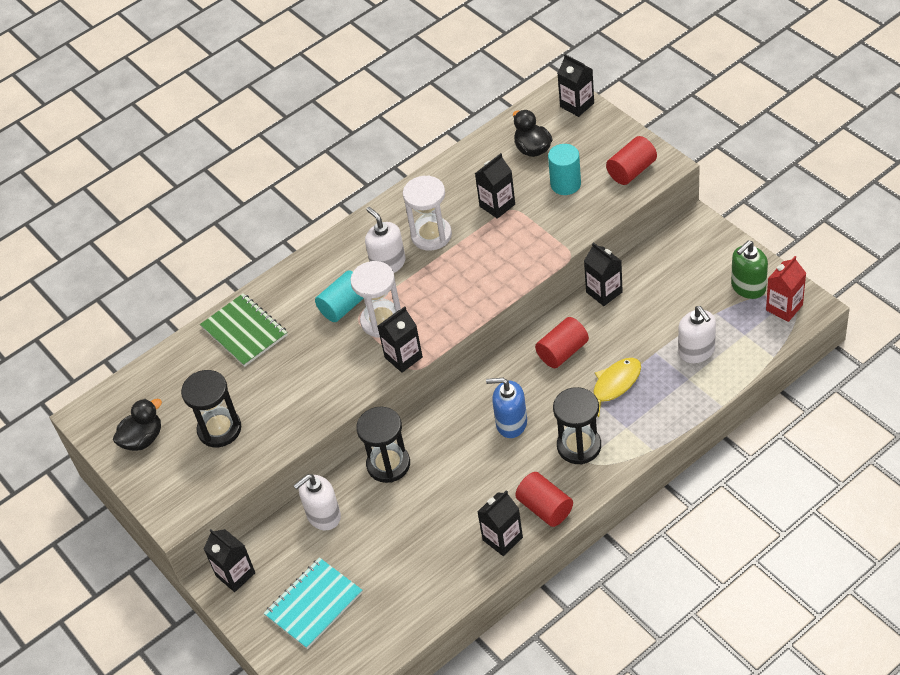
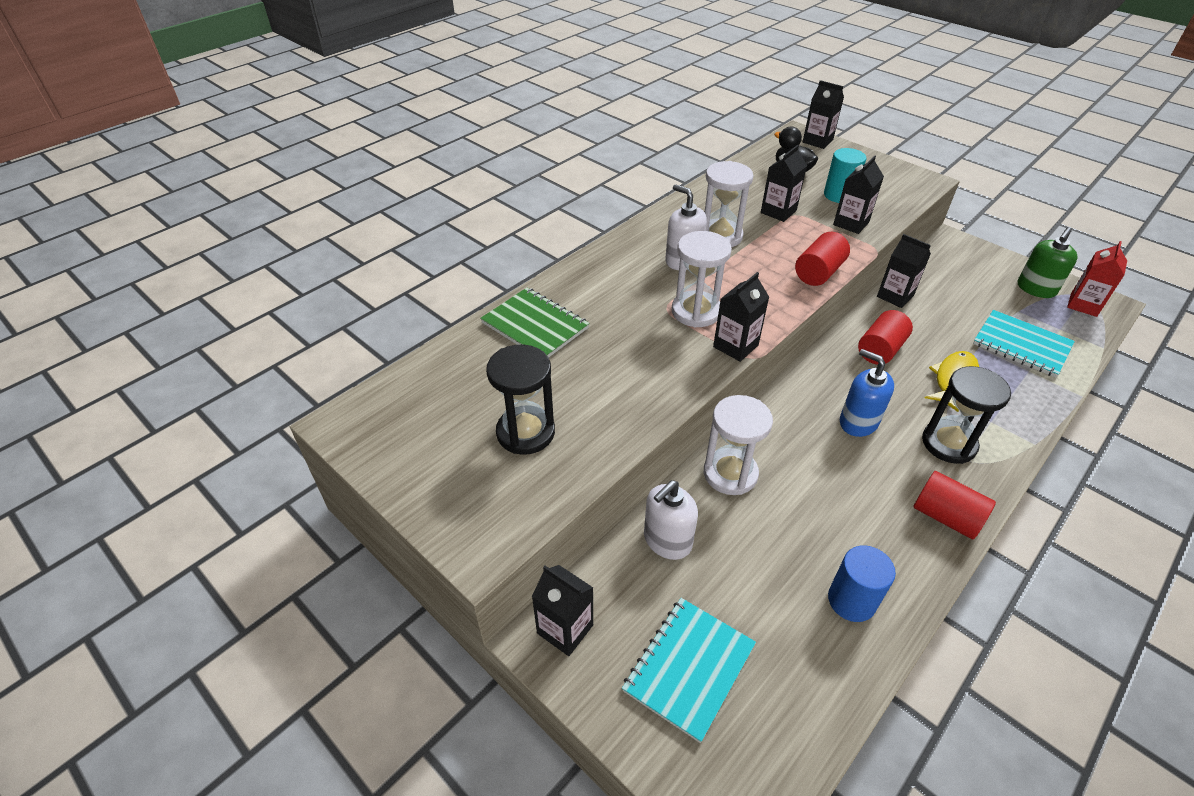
camera: 15 degrees left, 5 degrees down
black duck [113,399,162,451] -> none
turquoise cylinder [315,270,364,322] -> none
black hourglass [356,406,410,483] -> white hourglass [704,395,773,495]
black carton [477,490,523,556] -> black carton moved to [833,155,884,234]
blue soap dispenser [486,378,527,438] -> blue soap dispenser turned 45 degrees clockwise [840,349,894,437]
red cylinder [606,136,657,185] -> red cylinder moved to [795,232,850,286]
white soap dispenser [678,306,716,363] -> turquoise notebook [973,310,1075,378]
none -> blue cylinder [828,545,896,622]

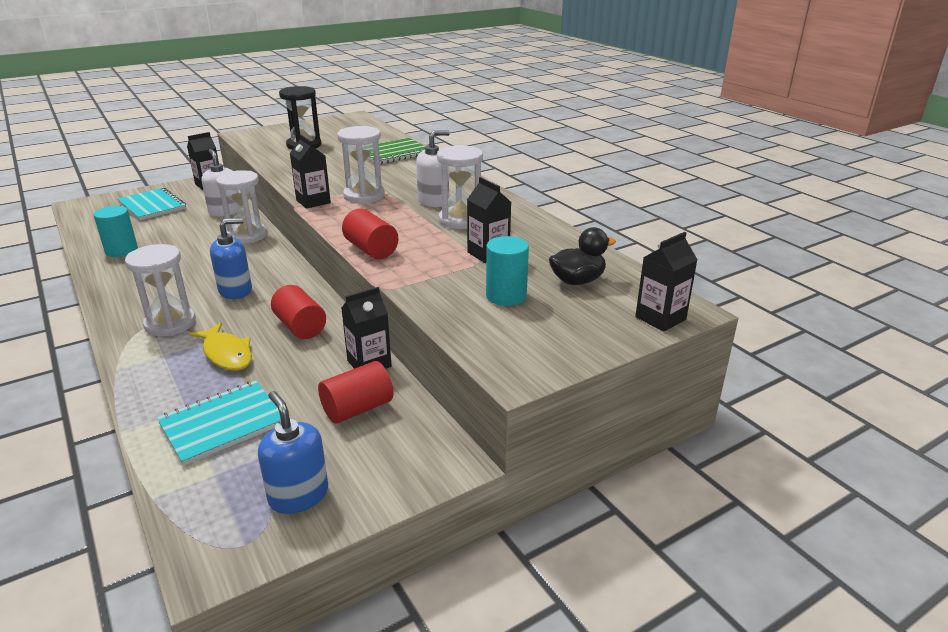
camera: 105 degrees right, 15 degrees down
blue cylinder [828,545,896,622] -> turquoise cylinder [94,206,138,257]
black carton [833,155,884,234] -> none
red cylinder [914,471,996,539] -> red cylinder moved to [318,361,394,424]
black hourglass [922,366,1011,464] -> white hourglass [125,244,196,336]
green soap dispenser [1018,227,1078,298] -> blue soap dispenser [258,391,328,514]
red carton [1067,241,1127,317] -> none

